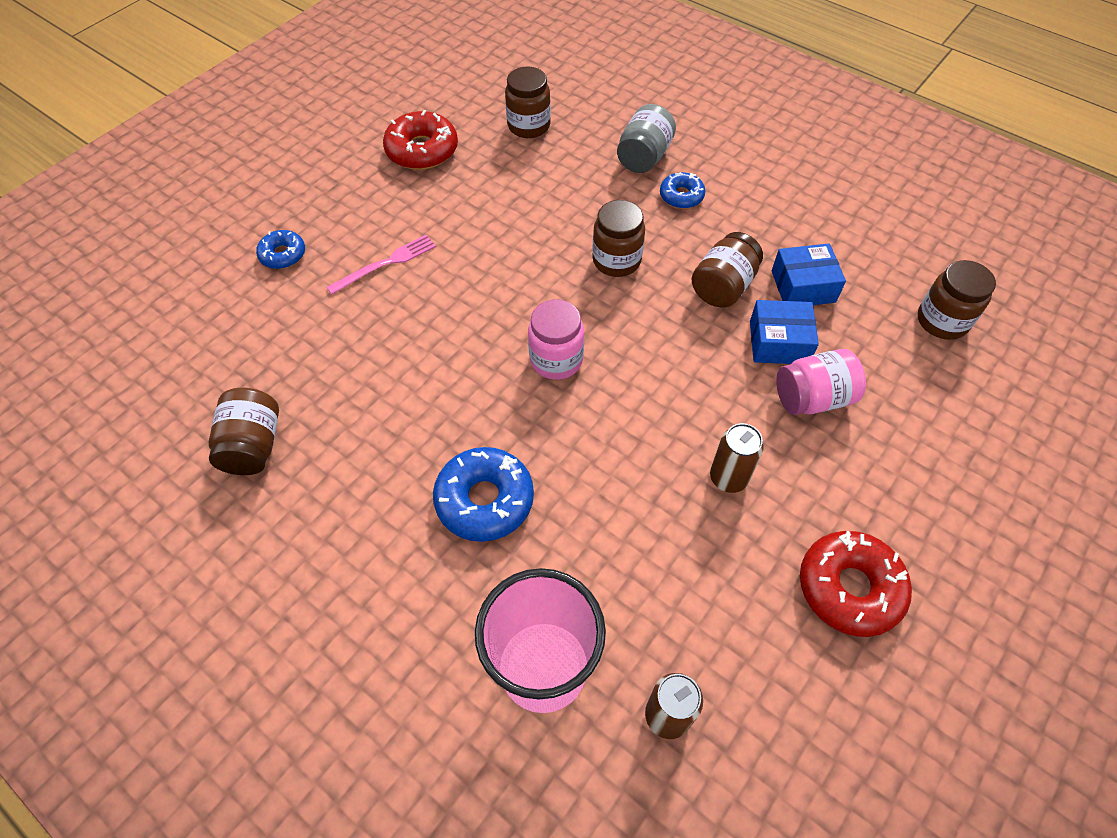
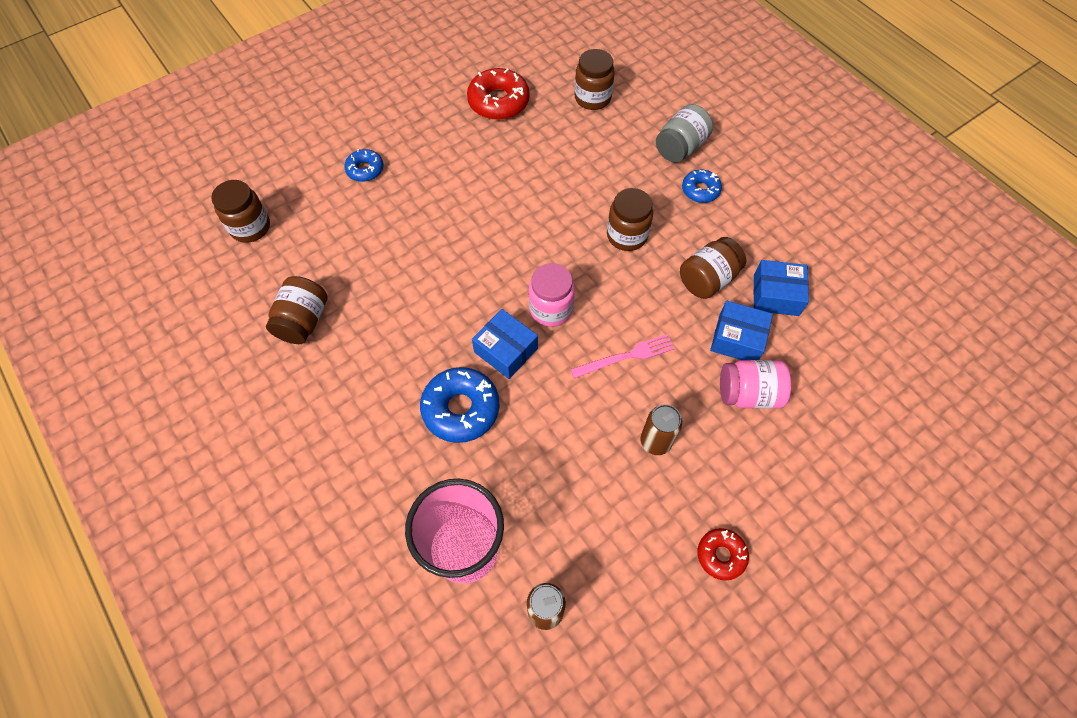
camera: 15 degrees right, 5 degrees up
pink fork [327,234,436,294] -> pink fork moved to [571,334,675,379]
red donut [800,531,912,637] -> red donut [698,528,749,580], size x0.58
brown jar [918,260,996,340] -> brown jar moved to [211,180,270,243]
none -> blue box [472,309,538,379]

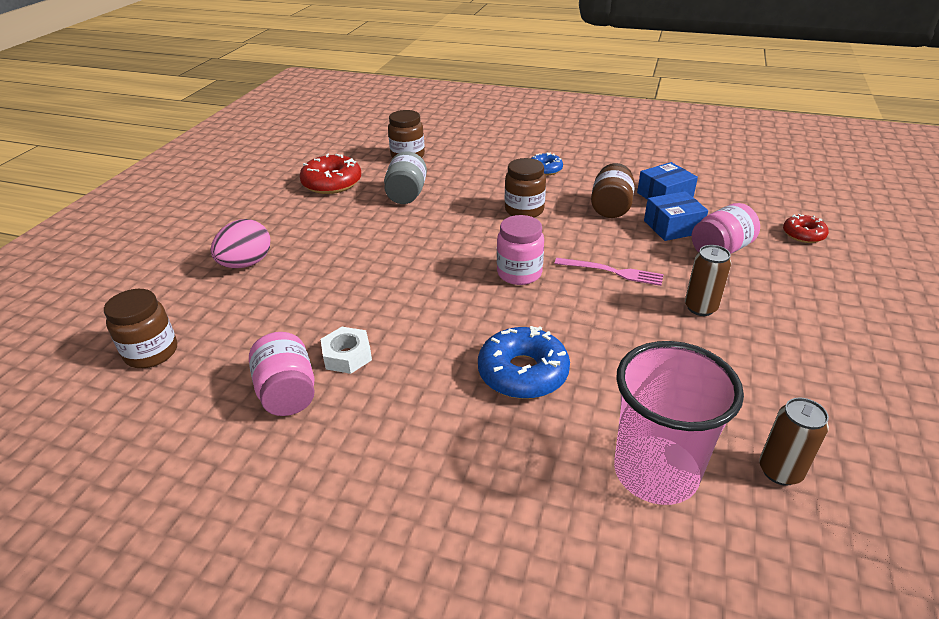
camera: 35 degrees left, 25 degrees down
brown jar [266,276,328,344] -> pink jar [249,332,315,416]
blue donut [344,149,383,182] -> pink egg [211,219,270,268]
blue box [472,309,538,379] -> none
pink fork [571,334,675,379] -> pink fork turned 75 degrees clockwise [554,258,664,286]
grey jar [656,104,713,163] -> grey jar moved to [384,151,427,204]
red donut [698,528,749,580] -> red donut moved to [783,214,829,243]
none -> white nut [320,327,372,374]

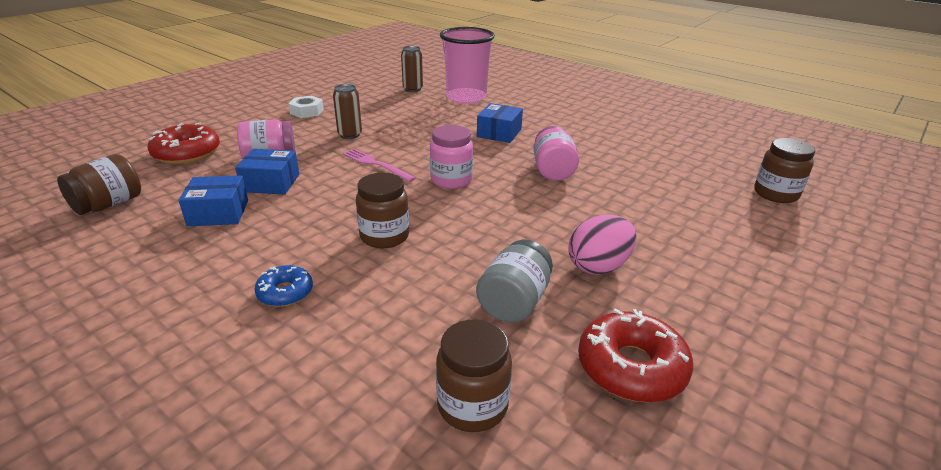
camera: 160 degrees left, 5 degrees down
pink egg [211,219,270,268] -> pink egg moved to [568,215,637,275]
pink jar [249,332,315,416] -> pink jar moved to [533,126,579,181]
white nut [320,327,372,374] -> white nut moved to [288,96,324,118]
blue donut [478,326,570,399] -> blue box [477,103,523,143]
brown jar [591,163,635,218] -> brown jar moved to [57,154,141,215]
red donut [783,214,829,243] -> red donut [147,122,220,164], size x1.71

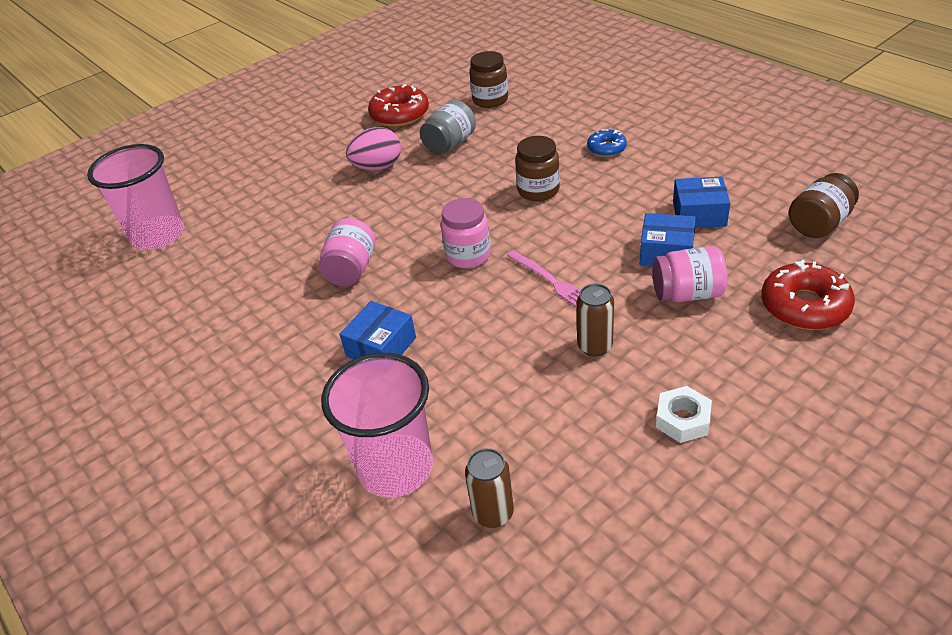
camera: 165 degrees left, 10 degrees up
brown jar [754,138,815,203] -> pink cup [87,144,184,250]

